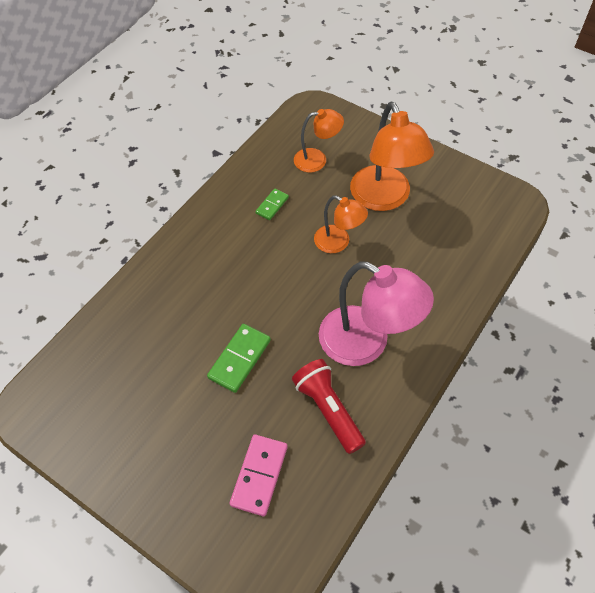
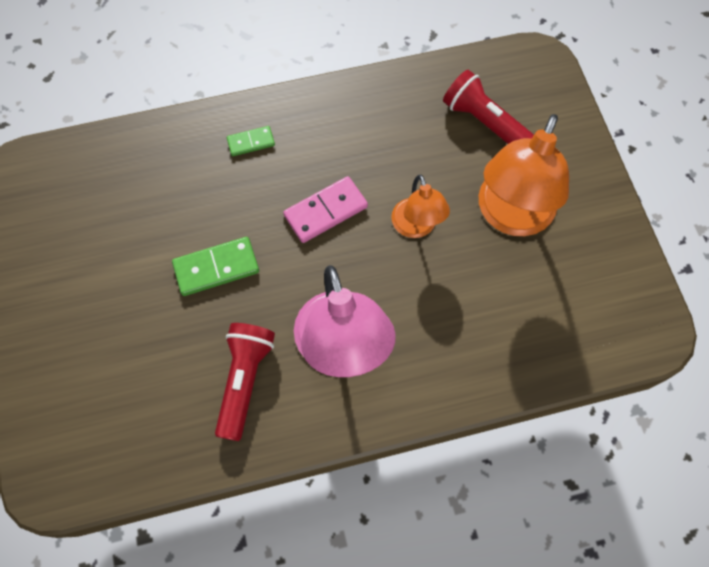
camera: 40 degrees right, 10 degrees up
pink domino [229,434,288,516] -> pink domino moved to [283,176,368,243]
green domino [255,188,289,220] -> green domino moved to [227,126,275,156]
orange lamp [294,109,344,172] -> red flashlight [443,70,534,144]

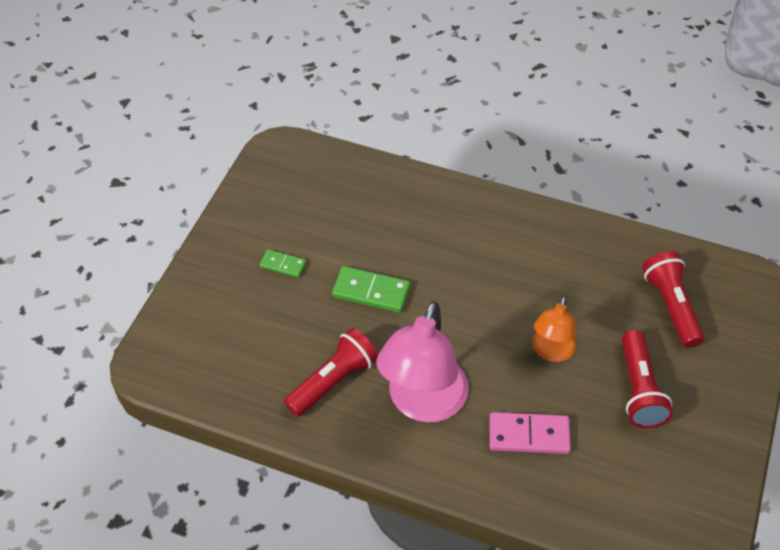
camera: 35 degrees right, 15 degrees down
green domino [227,126,275,156] -> green domino moved to [260,249,306,278]
pink domino [283,176,368,243] -> pink domino moved to [489,412,571,454]
orange lamp [479,114,569,236] -> red flashlight [622,330,673,428]

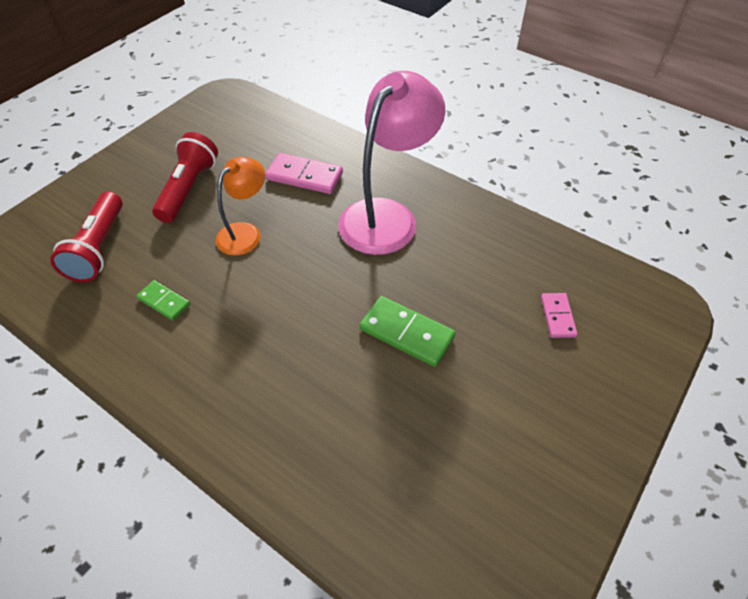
camera: 165 degrees left, 0 degrees up
green domino [260,249,306,278] -> green domino moved to [136,280,190,321]
red flashlight [284,328,378,417] -> none
none -> pink domino [541,293,577,338]

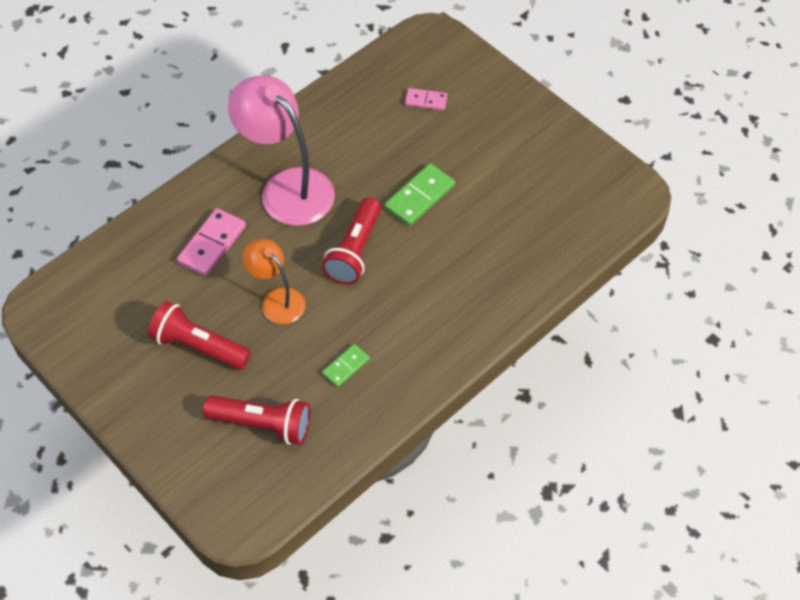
camera: 80 degrees left, 5 degrees up
none -> red flashlight [322,197,381,285]

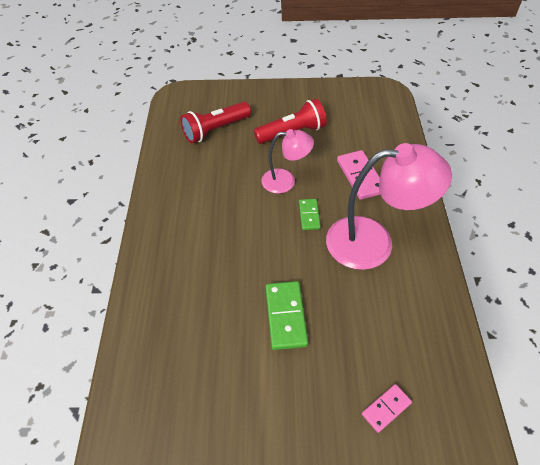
camera: 135 degrees right, 5 degrees down
orange lamp [243,239,305,324] -> pink lamp [261,129,314,194]
red flashlight [322,197,381,285] -> none
green domino [322,344,370,387] -> green domino moved to [299,199,321,230]

